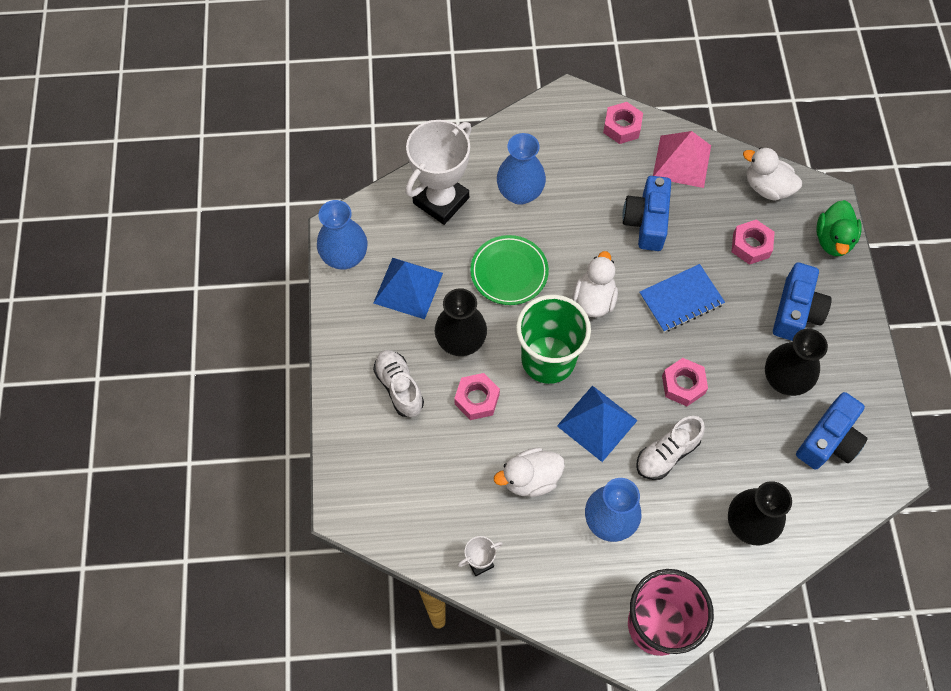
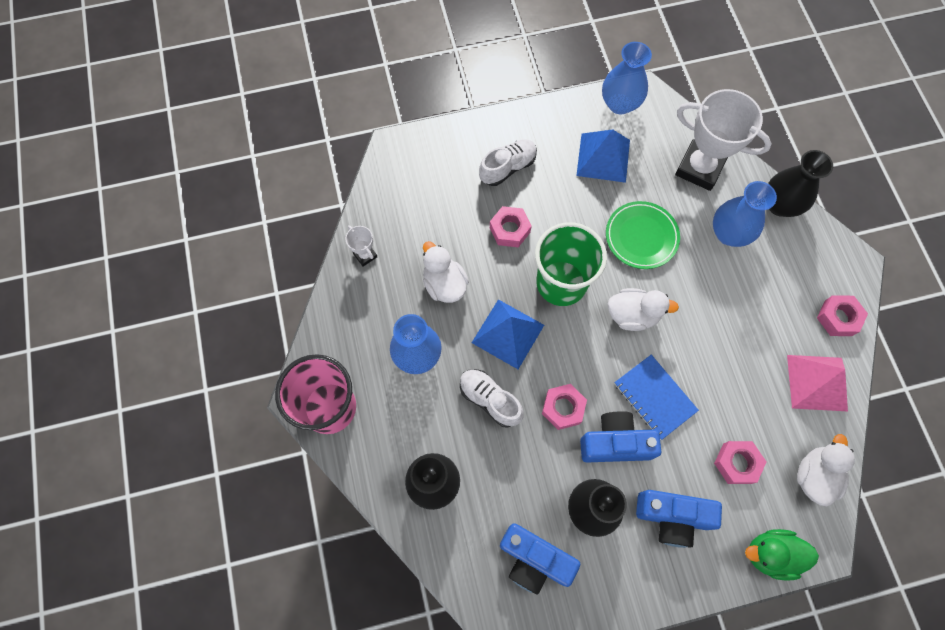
camera: 80 degrees right, 5 degrees up
black vase [435,288,487,356] -> black vase moved to [768,150,833,217]
blue camera [622,176,671,251] -> blue camera moved to [580,411,661,462]

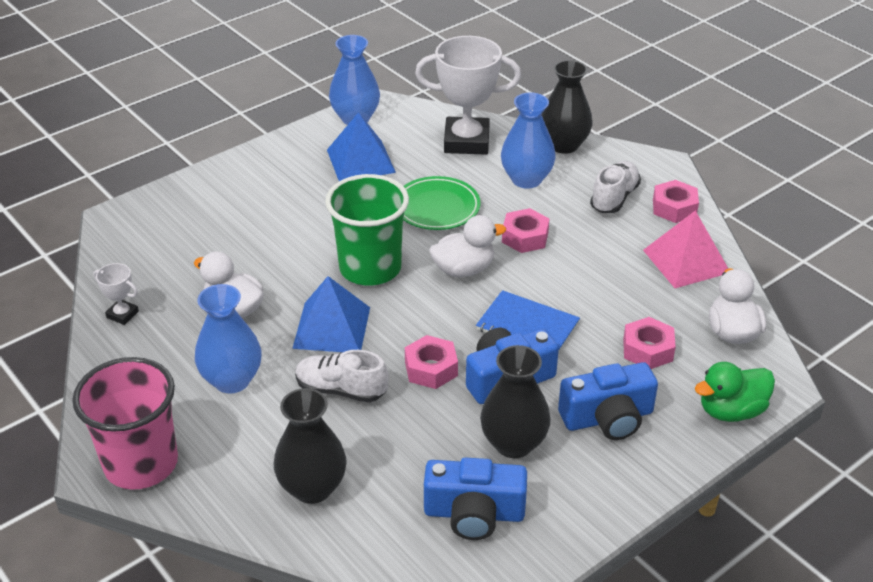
camera: 25 degrees left, 30 degrees down
white shoe [479,139,537,186] -> white shoe moved to [590,161,641,213]
pink nut [490,206,532,247] -> pink nut moved to [502,208,550,253]

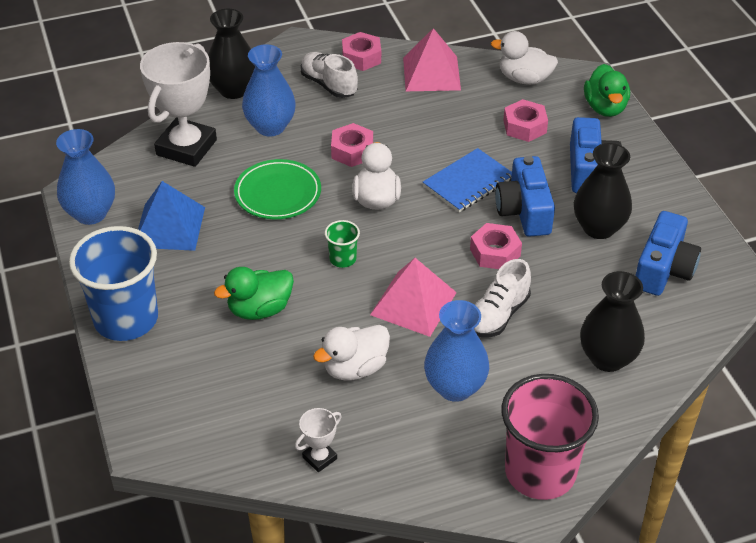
camera: 70 degrees left, 5 degrees up
blue pyramid [292,276,370,352] -> pink pyramid [370,258,457,337]
green cup [325,174,409,286] -> green cup [325,220,360,268], size x0.44
none -> blue cup [69,226,158,341]
none -> green duck [214,267,294,320]

